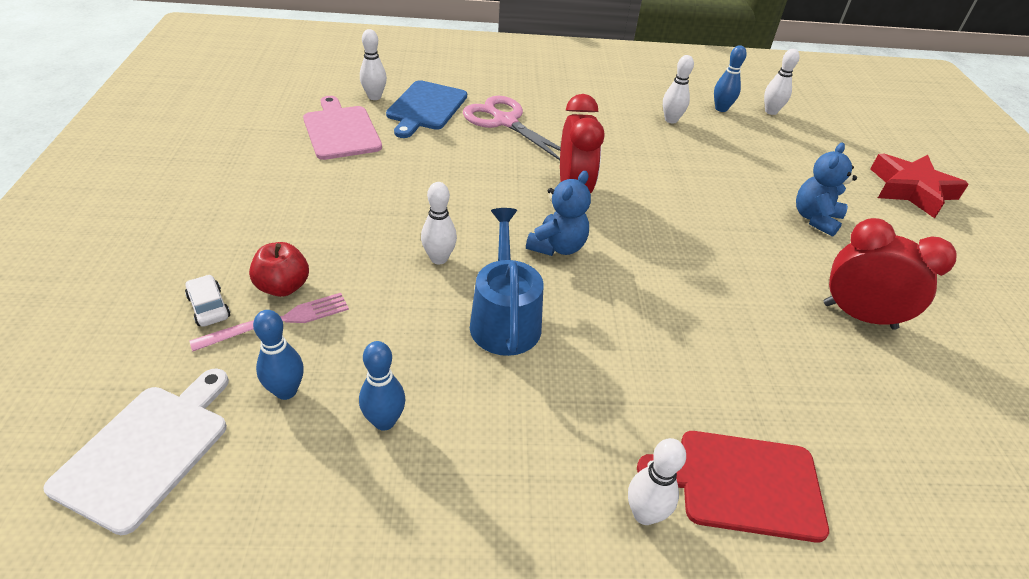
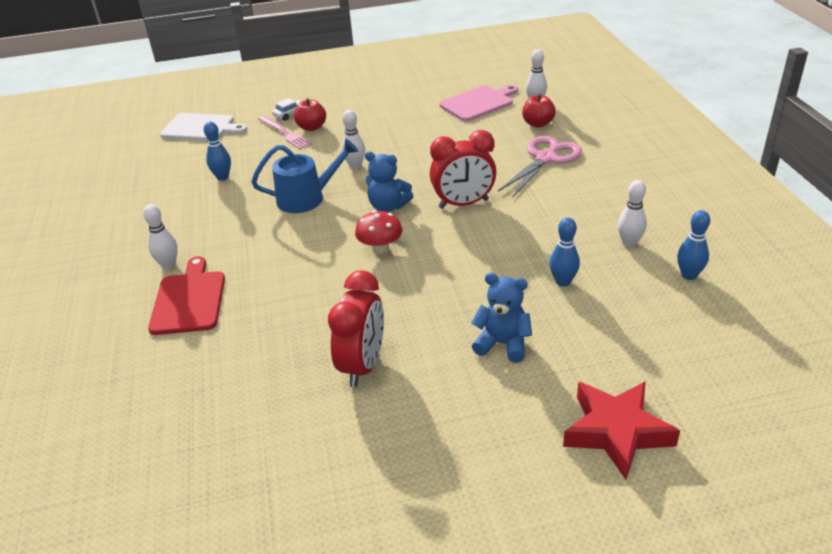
camera: 85 degrees right, 5 degrees down
blue bowling pin [253,310,304,400] -> blue bowling pin moved to [550,217,580,287]
blue cutting board [386,80,467,138] -> red apple [522,94,556,128]
white bowling pin [764,49,800,115] -> none
none -> red mushroom [355,210,402,254]

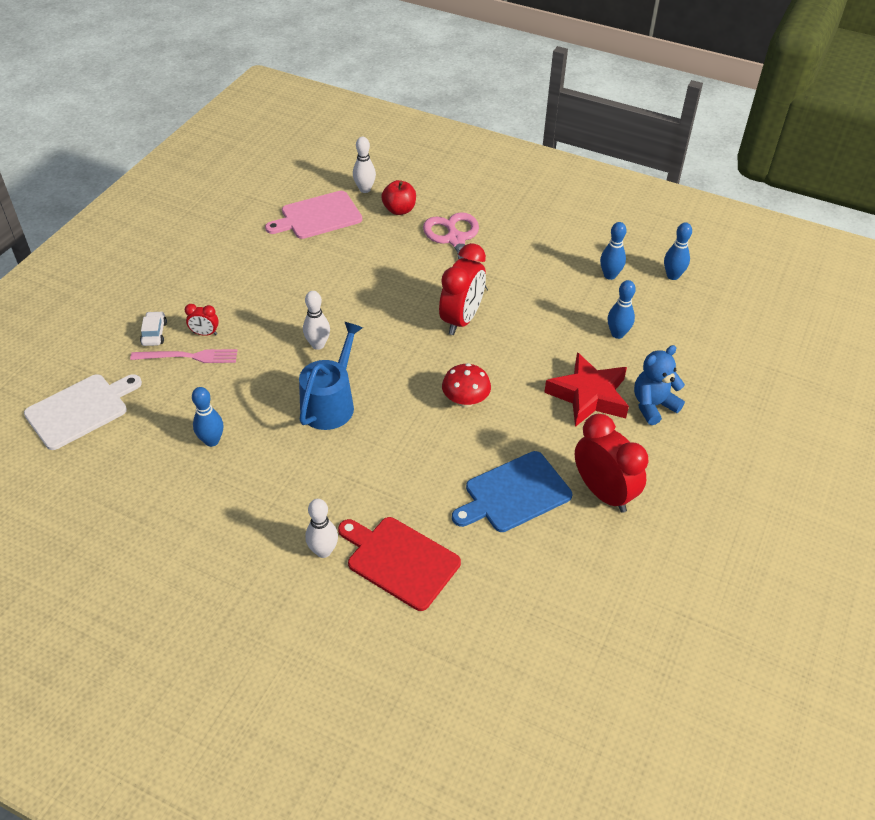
camera: 55 degrees left, 10 degrees up
red apple [294,98,326,131] -> red clock [185,304,219,336]
blue teddy bear [365,151,413,212] -> none
pink cutting board [439,85,518,121] -> pink cutting board turned 120 degrees counterclockwise [265,191,362,239]
red star [563,381,680,480] -> red star moved to [544,352,629,427]
white bowling pin [618,180,647,247] -> blue bowling pin [600,222,627,280]
none -> blue cutting board [452,451,572,532]

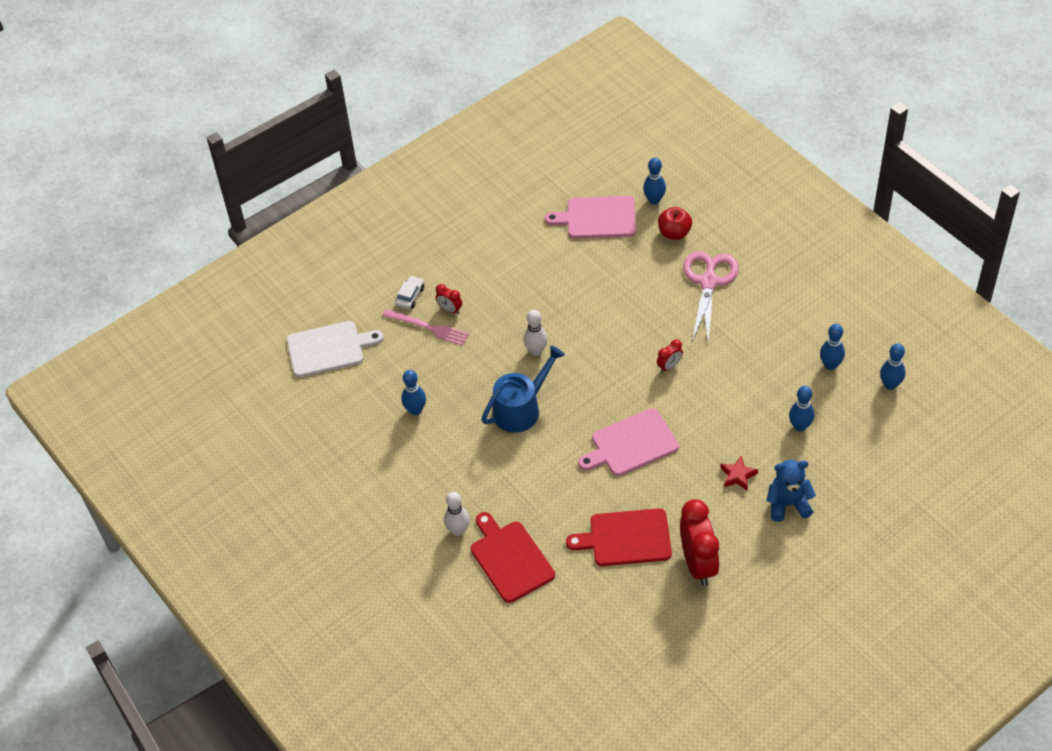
camera: 30 degrees right, 5 degrees up
white bowling pin [353,137,376,193] -> blue bowling pin [643,158,666,204]
red clock [439,243,486,335] -> red clock [657,340,683,373], size x0.46
red mushroom [442,363,491,408] -> pink cutting board [578,408,679,476]
blue cutting board [452,451,572,532] -> red cutting board [566,508,672,566]
red star [544,352,629,427] -> red star [720,456,758,491], size x0.49

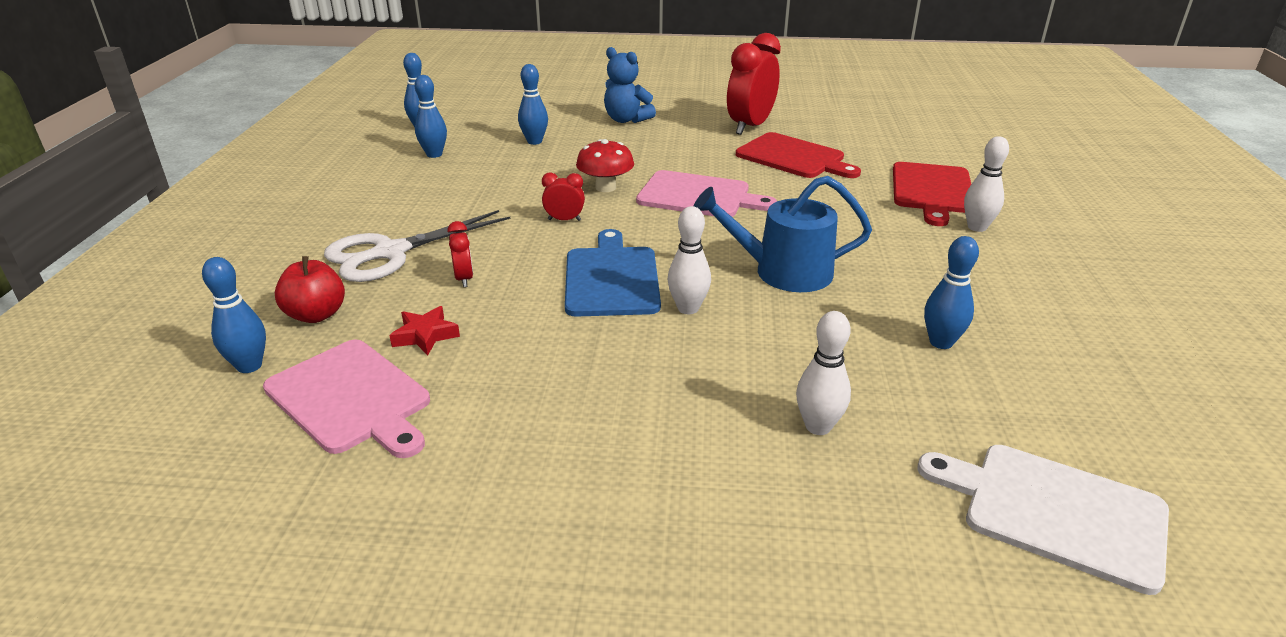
camera: 140 degrees left, 20 degrees down
pink fork [382,309,469,346] -> white bowling pin [796,311,851,435]
white car [395,276,424,310] -> none
red clock [436,284,462,314] -> red clock moved to [447,221,473,287]
pink scissors [683,251,738,342] -> white scissors [324,210,510,282]
red star [720,456,758,491] -> red star moved to [389,306,460,355]
none -> blue cutting board [565,229,661,317]
none -> red mushroom [576,139,634,192]

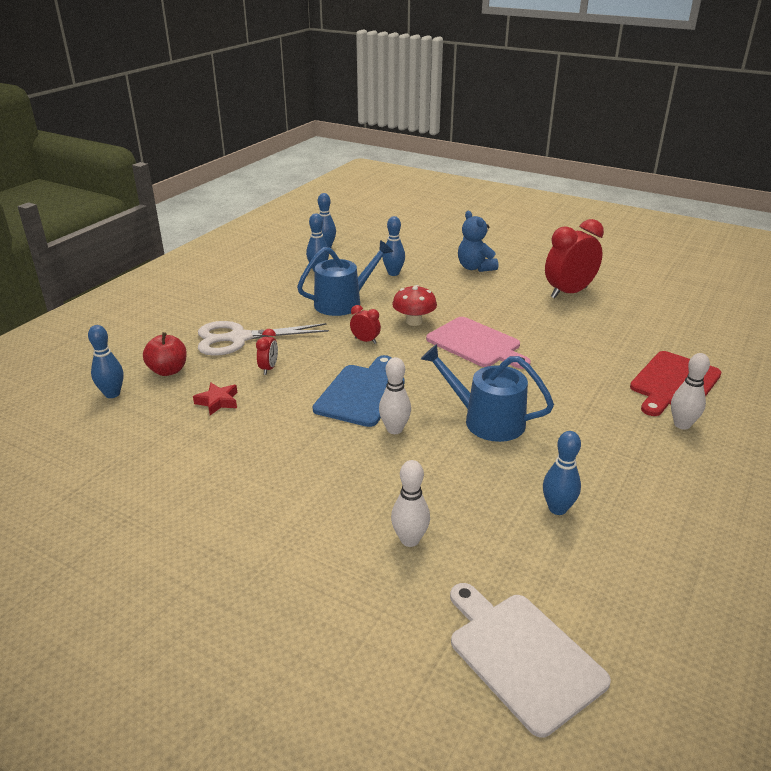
camera: 25 degrees right, 0 degrees up
pink cutting board [263,340,430,458] -> none
red cutting board [736,132,861,178] -> none
none -> blue watering can [297,240,393,316]

